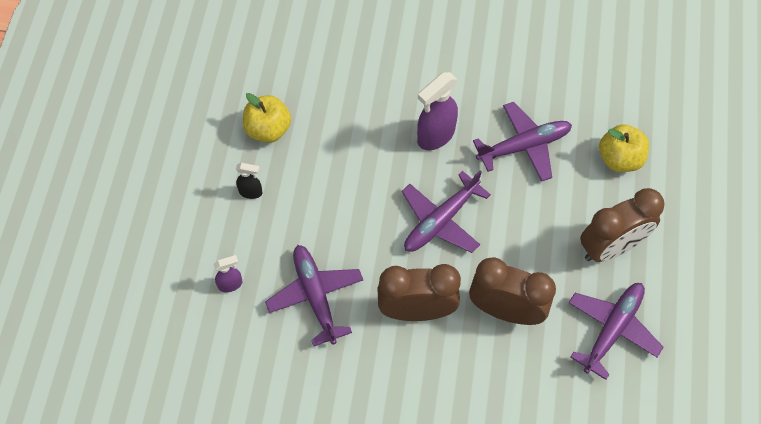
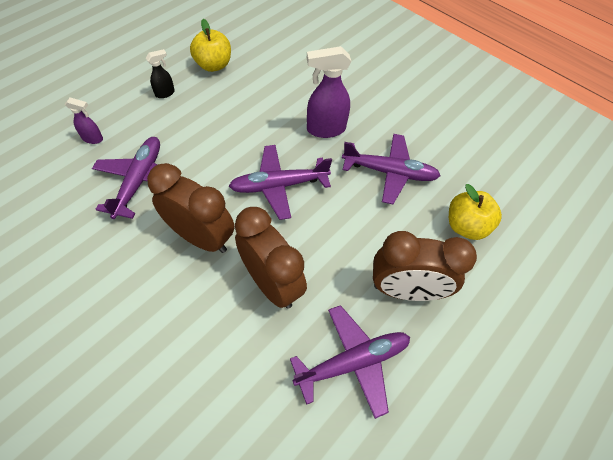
camera: 30 degrees right, 5 degrees down
black spray bottle [236,163,262,199] -> black spray bottle turned 75 degrees counterclockwise [146,49,175,98]

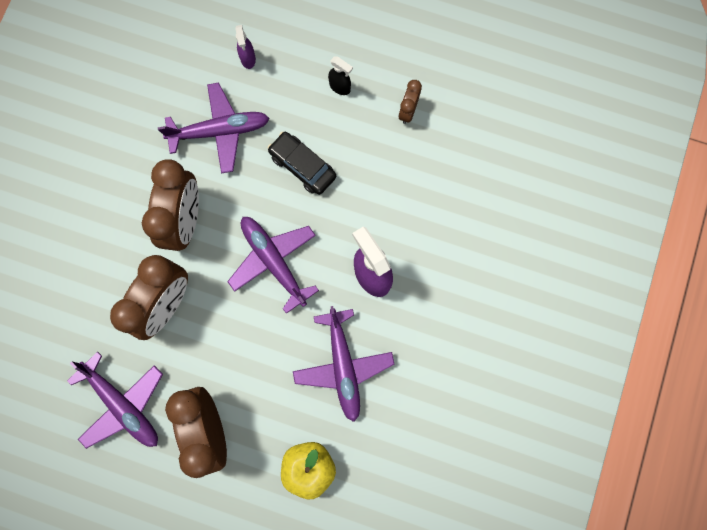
camera: 70 degrees right, 20 degrees up
yellow apple [190,19,231,72] -> brown clock [398,80,422,124]
none -> black car [268,132,336,195]

